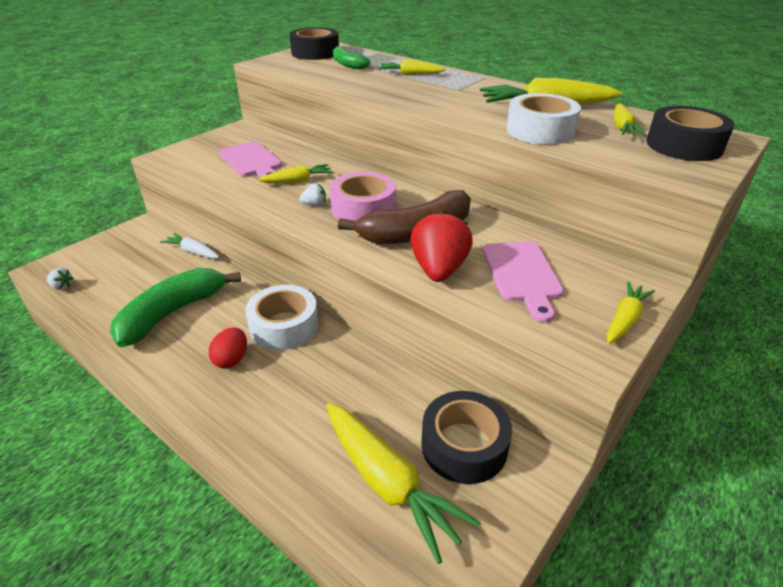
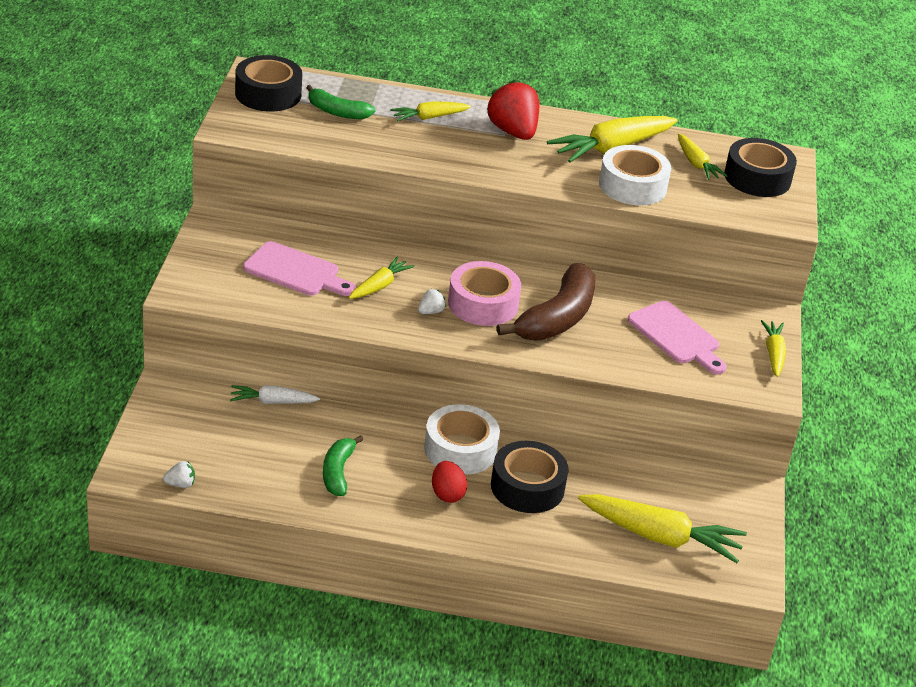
camera: 35 degrees left, 0 degrees up
green banana [110,268,241,347] -> green banana [323,435,364,496], size x0.57
red strawberry [410,210,473,282] -> red strawberry moved to [486,80,539,140]
black tape [421,391,512,484] -> black tape moved to [491,441,569,513]

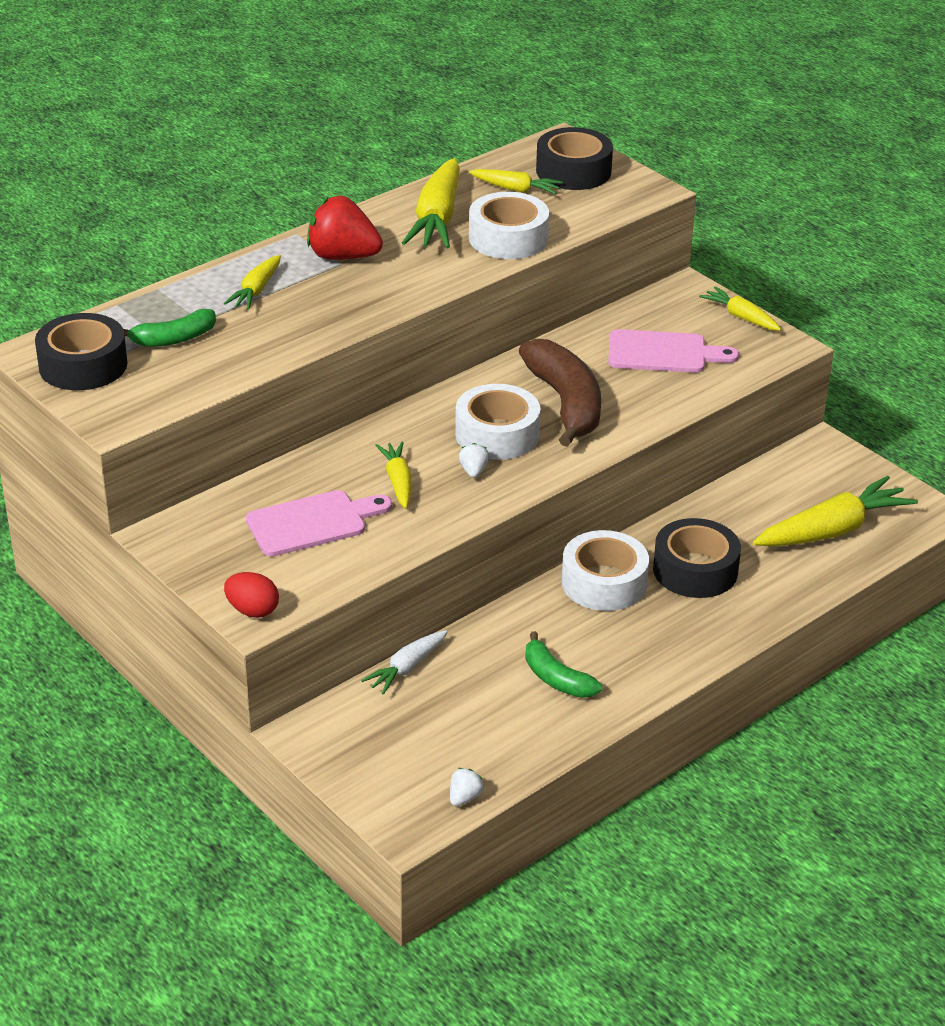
camera: 45 degrees left, 0 degrees up
red egg [432,461,467,503] -> red egg moved to [224,572,279,618]
pink tape [448,261,521,326] -> white tape [455,384,540,460]

